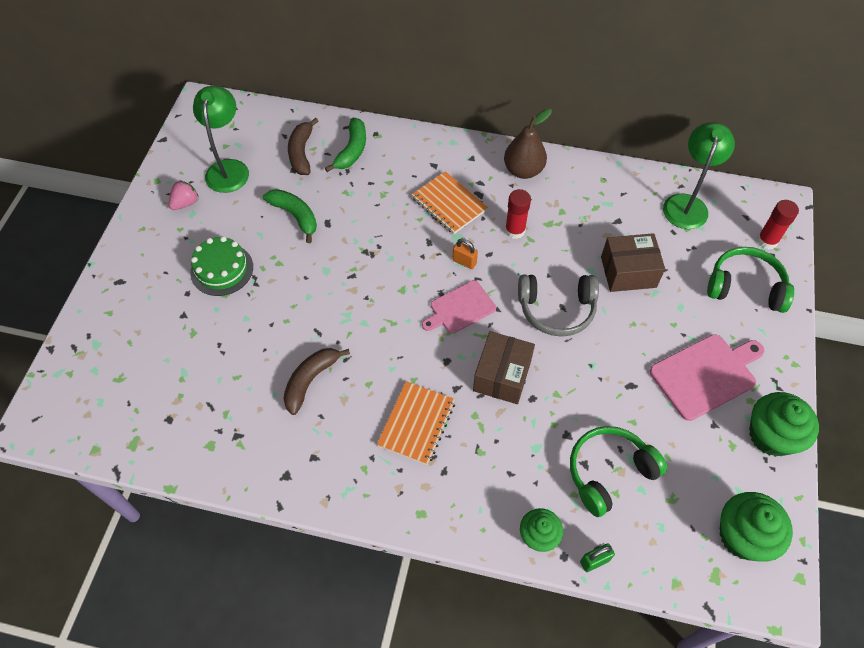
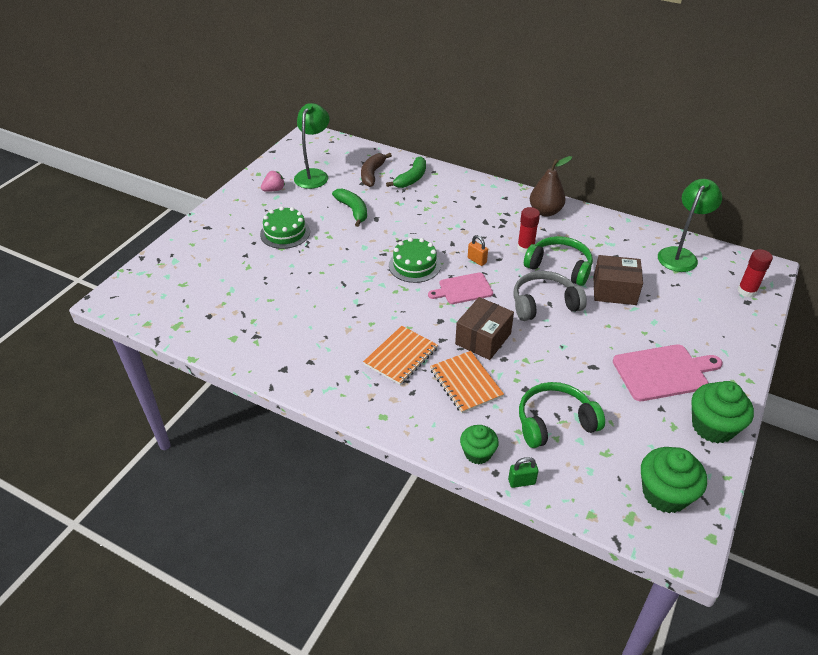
camera: 15 degrees right, 15 degrees down
brown banana [283,348,350,415] -> none
orange notebook [411,171,488,234] -> orange notebook moved to [430,351,504,414]
grey headphones [518,274,599,337] -> grey headphones turned 150 degrees clockwise [513,271,587,321]
green headphones [707,247,794,313] -> green headphones moved to [524,236,593,286]
none -> green cake [389,237,441,283]

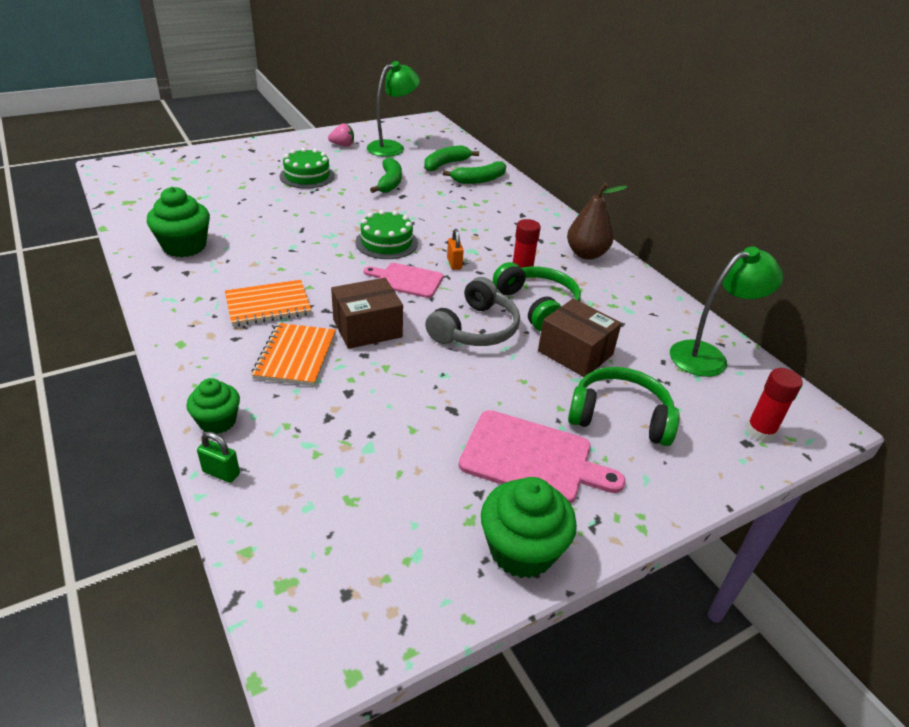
camera: 30 degrees right, 5 degrees down
brown banana [361,153,392,187] -> green banana [424,145,479,171]
grey headphones [513,271,587,321] -> grey headphones turned 105 degrees clockwise [425,277,520,346]
green headphones [519,382,605,448] -> green headphones moved to [568,367,680,446]
green cupcake [641,447,707,513] -> green cupcake moved to [147,187,210,257]

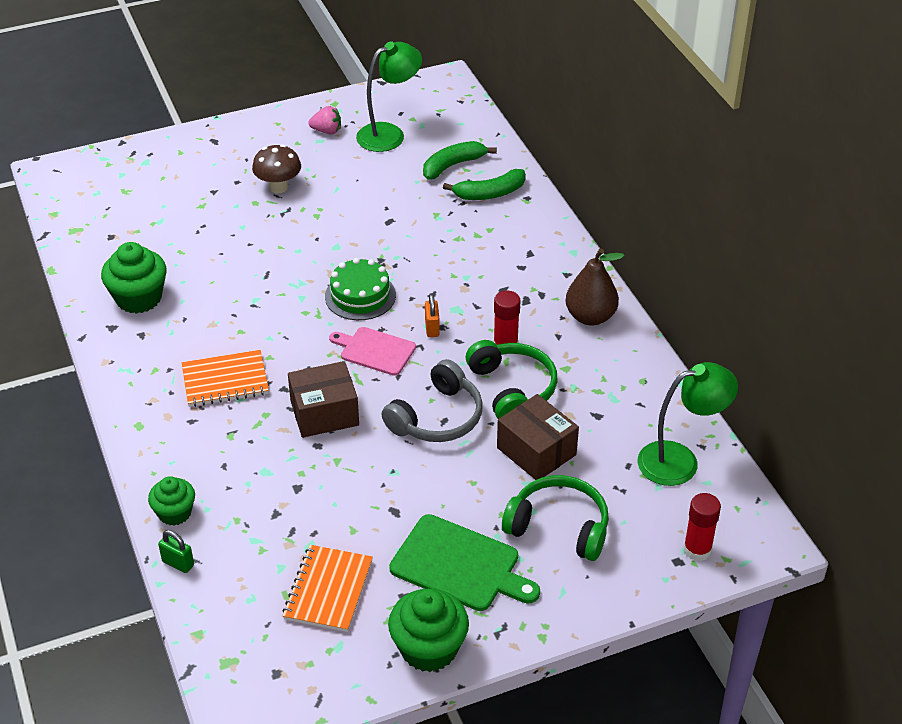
camera: 10 degrees right, 5 degrees up
orange notebook [251,323,336,386] -> orange notebook moved to [282,545,373,632]
green cake [280,148,335,189] -> brown mushroom [252,144,301,194]
green banana [370,157,402,193] -> none
pink cutting board [459,410,625,504] -> green cutting board [389,514,540,611]

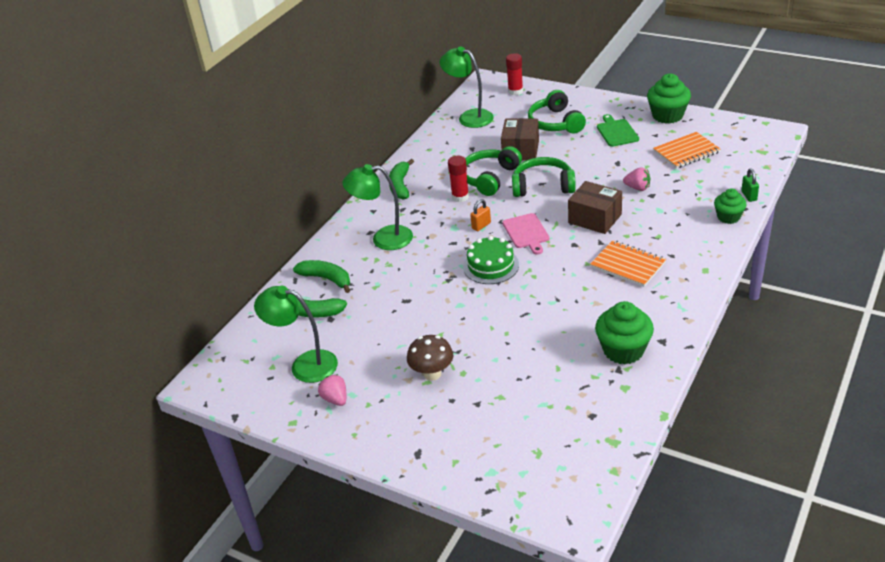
camera: 125 degrees left, 5 degrees down
grey headphones [382,359,483,442] -> green headphones [512,157,576,197]
green cutting board [389,514,540,611] -> green cutting board [597,114,639,147], size x0.66
brown pear [565,248,624,325] -> green banana [389,159,414,200]
none -> green lamp [343,164,413,250]
none -> pink strawberry [623,167,650,191]

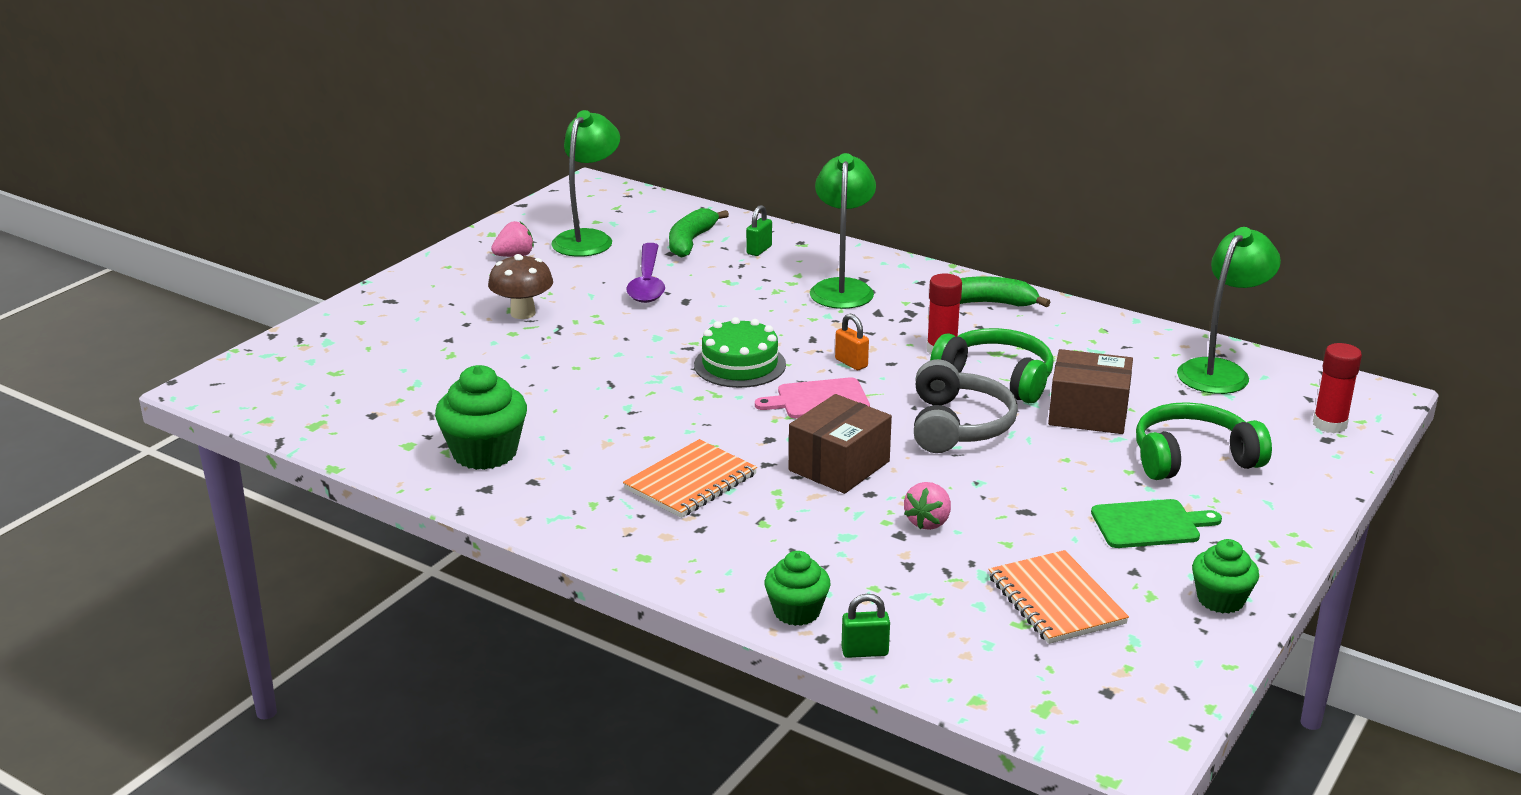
camera: 90 degrees right, 10 degrees down
green banana [293,260,350,293] -> green padlock [746,205,772,256]
green headphones [512,157,576,197] -> grey headphones [914,359,1018,453]
green cupcake [647,74,691,124] -> green cupcake [1192,539,1259,613], size x0.63
none -> purple spoon [626,243,665,303]

